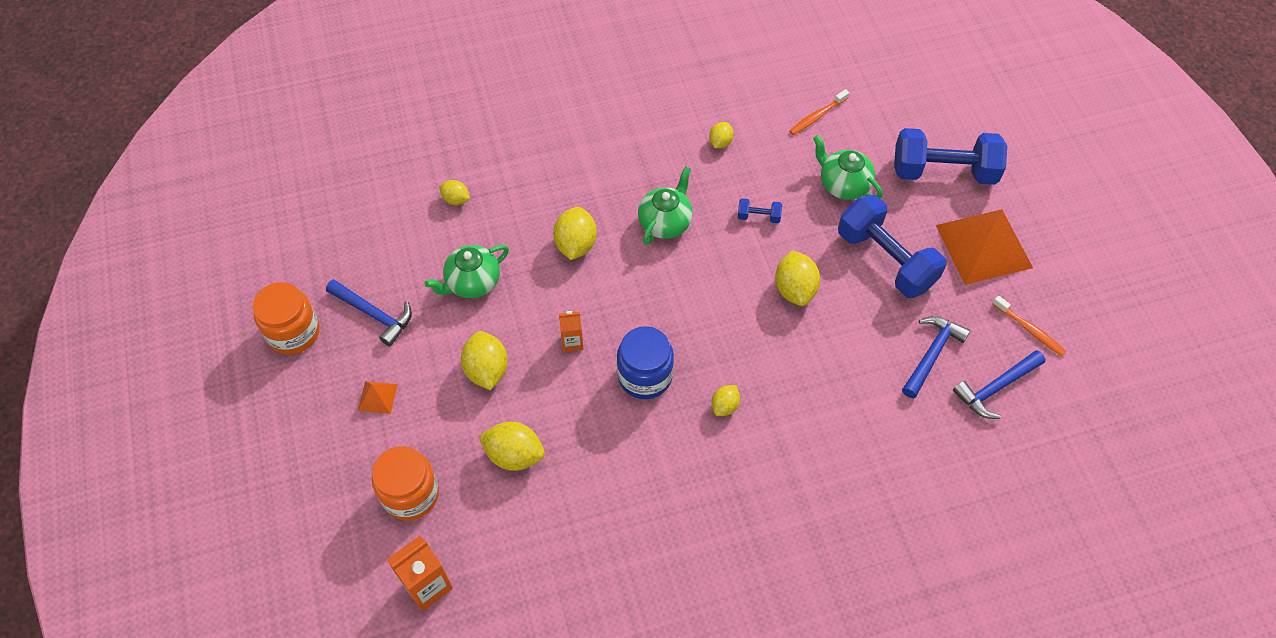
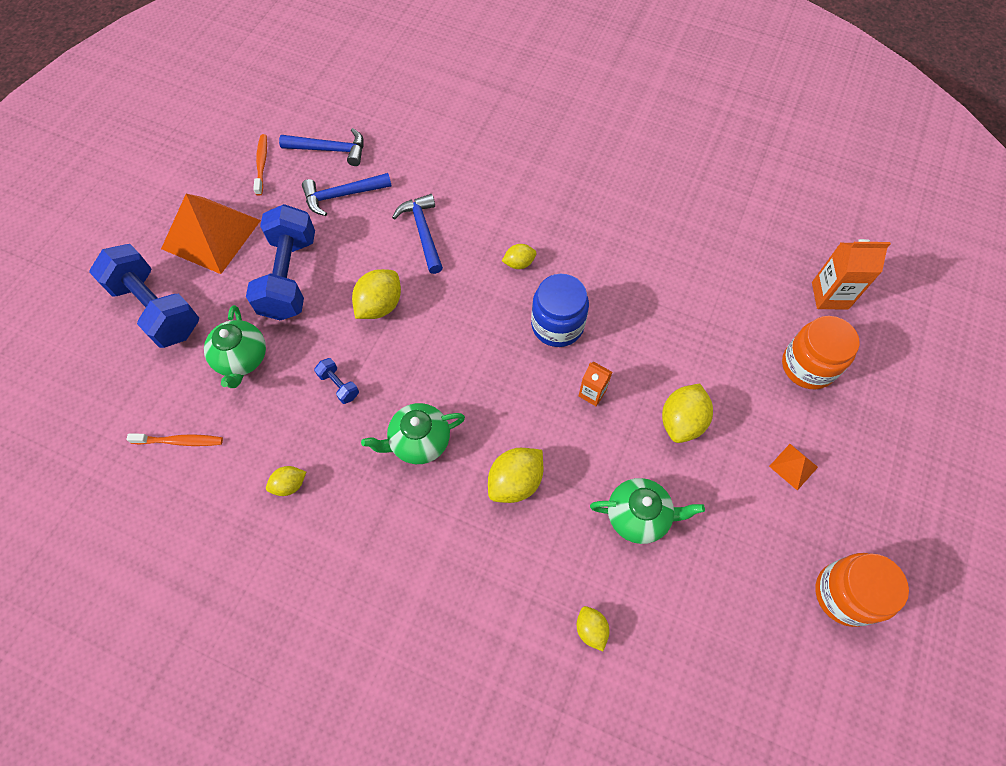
camera: 140 degrees left, 5 degrees up
blue hammer [326,279,412,346] -> blue hammer moved to [392,194,443,274]
yellow lemon [478,422,545,471] -> none

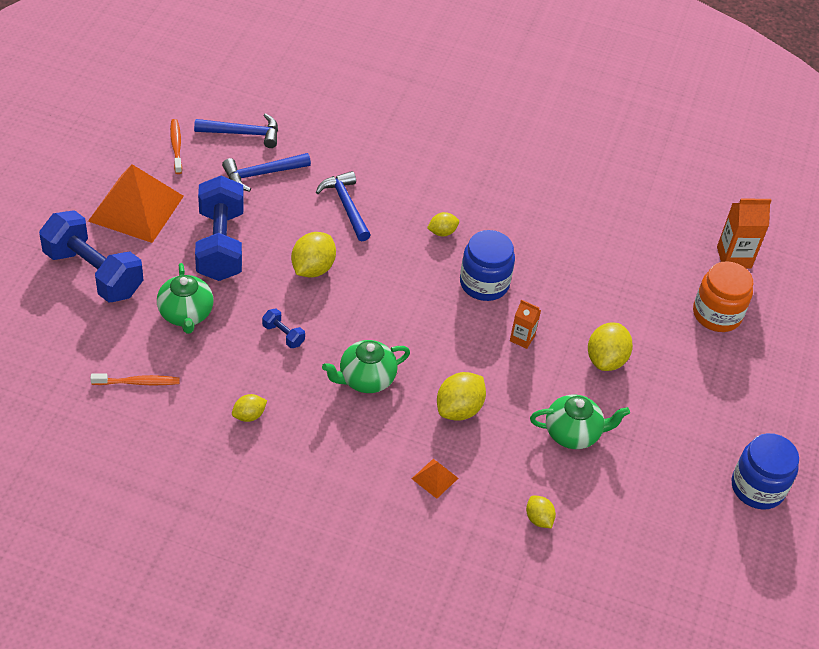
camera: 10 degrees left, 15 degrees down
orange pyramid [769,444,818,491] -> orange pyramid moved to [412,459,459,499]
orange jar [815,553,909,627] -> blue jar [732,433,799,510]

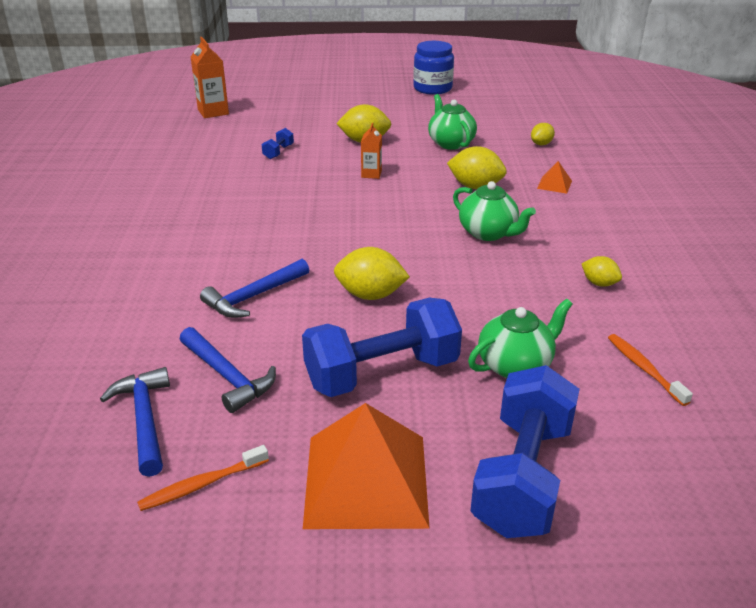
camera: 105 degrees left, 15 degrees down
blue dumbbell [262,308,305,348] -> blue dumbbell moved to [262,128,294,159]
yellow lemon [427,212,459,236] -> none
blue jar [460,230,515,301] -> none
orange jar [693,261,753,332] -> none

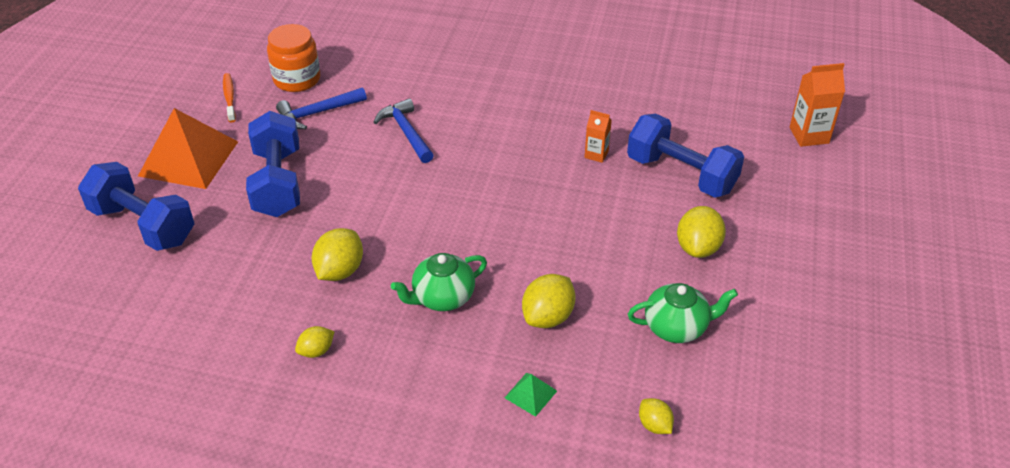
camera: 105 degrees right, 10 degrees up
blue hammer [100,367,170,477] -> orange jar [267,24,320,92]
blue dumbbell [262,128,294,159] -> blue dumbbell [627,114,744,197], size x2.43
yellow lemon [334,247,410,300] -> yellow lemon moved to [311,228,363,281]
orange carton [361,123,382,179] -> orange carton moved to [585,110,612,163]
blue jar [413,41,454,95] -> none
green teapot [468,299,573,378] -> none
orange pyramid [537,161,572,194] -> green pyramid [505,373,557,417]
orange toothbrush [608,334,693,406] -> none

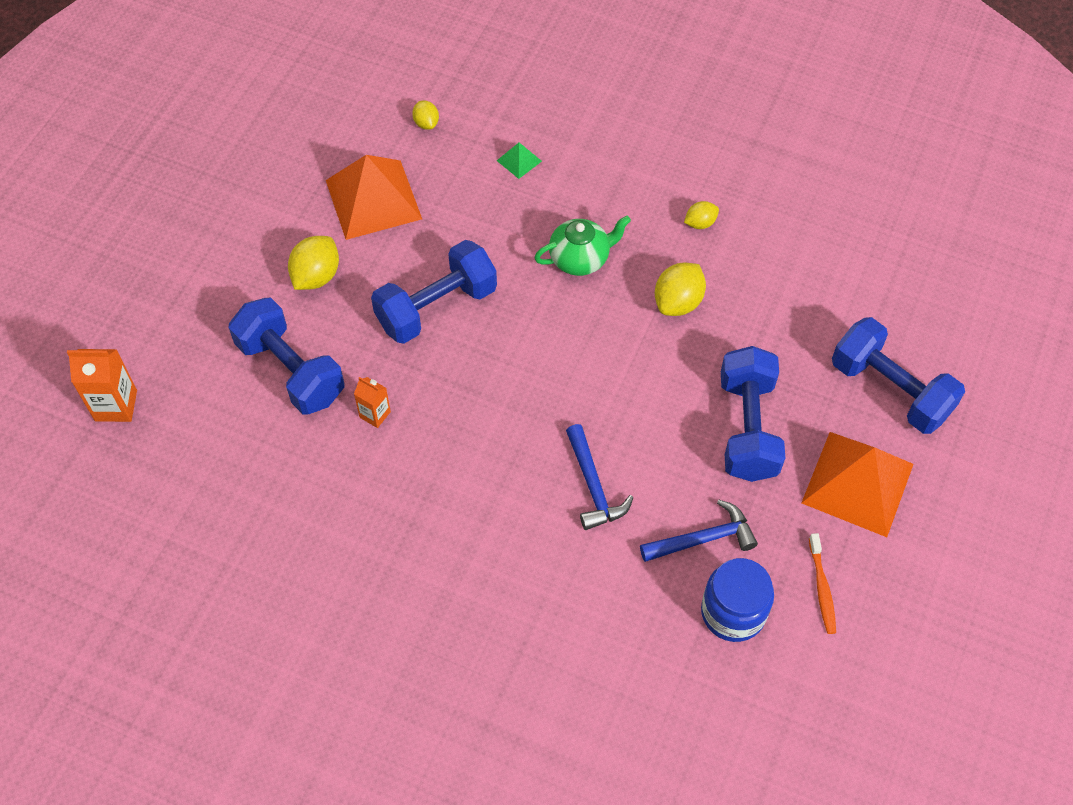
camera: 170 degrees left, 15 degrees up
orange jar [267,24,320,92] -> blue jar [701,558,774,642]
yellow lemon [522,274,576,328] -> none
green teapot [628,283,738,343] -> orange pyramid [326,155,422,240]
none -> blue dumbbell [371,240,497,344]

